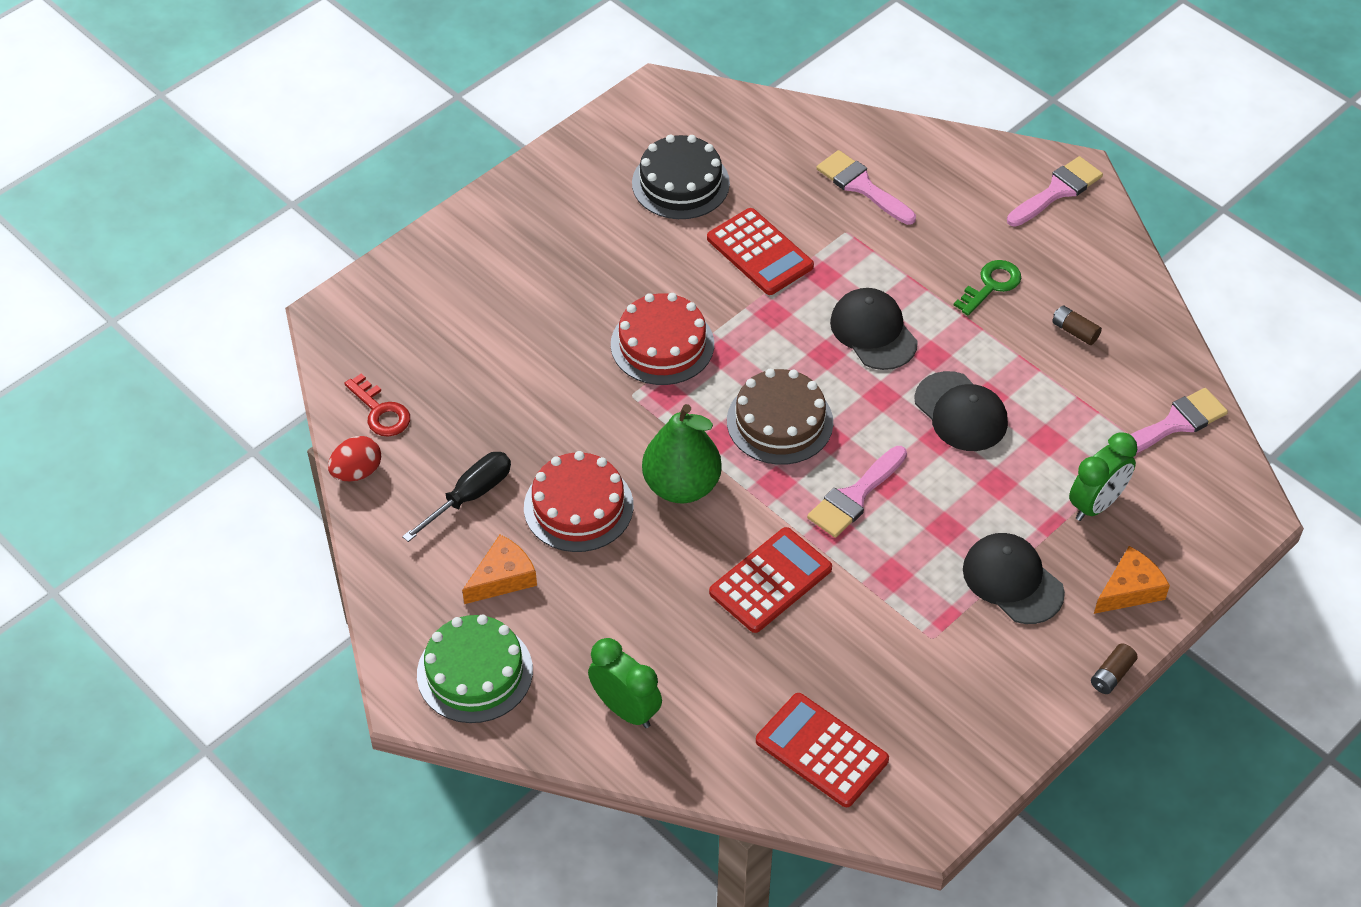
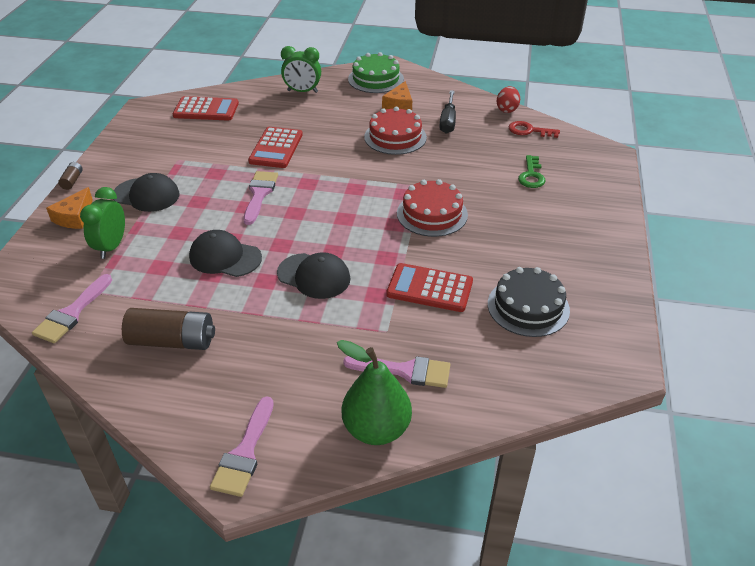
camera: 145 degrees right, 10 degrees down
green pear [642,404,722,503] -> green pear moved to [337,340,412,445]
brown cake [727,369,833,465] -> none
green key [954,260,1021,316] -> green key moved to [518,155,546,188]
brown battery [1052,306,1102,345] -> brown battery [122,308,215,350], size x2.13

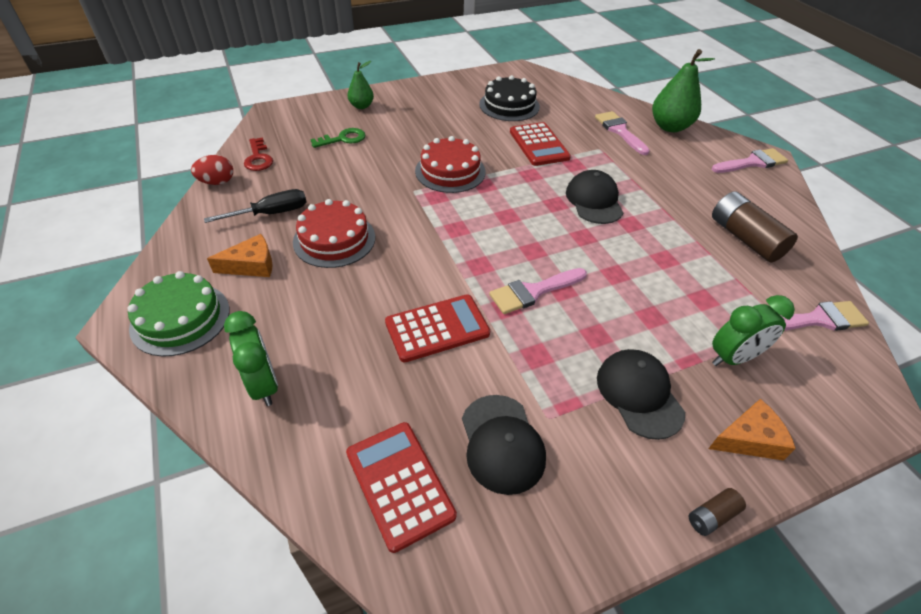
camera: 125 degrees left, 5 degrees up
black cap [189,230,262,277] -> black cap moved to [462,395,546,495]
none -> green pear [347,61,374,109]

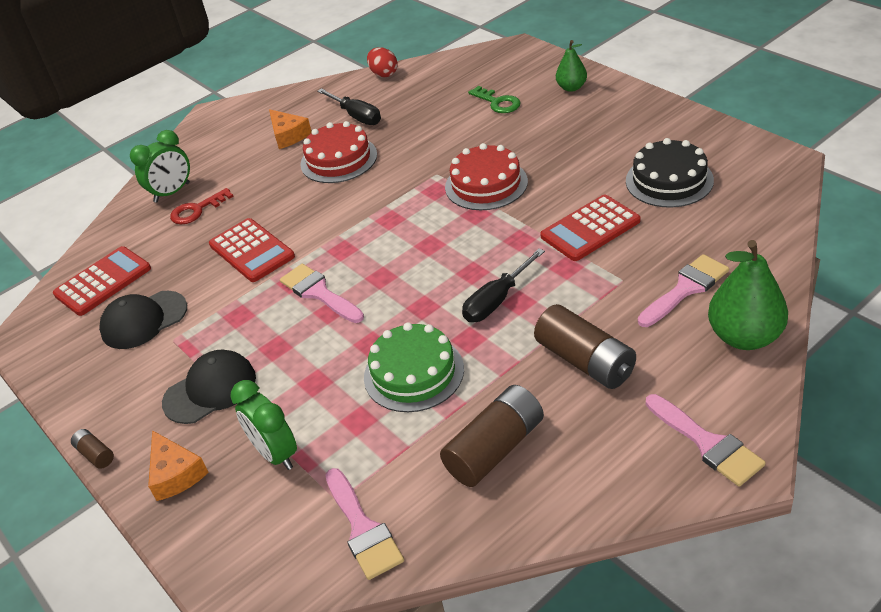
camera: 80 degrees right, 5 degrees down
green cake [128,271,229,357] -> green cake moved to [364,322,464,412]
red key [244,138,273,171] -> red key moved to [170,188,234,224]
black cap [566,170,623,224] -> black screwdriver [462,248,545,322]
none -> brown battery [534,304,636,389]

